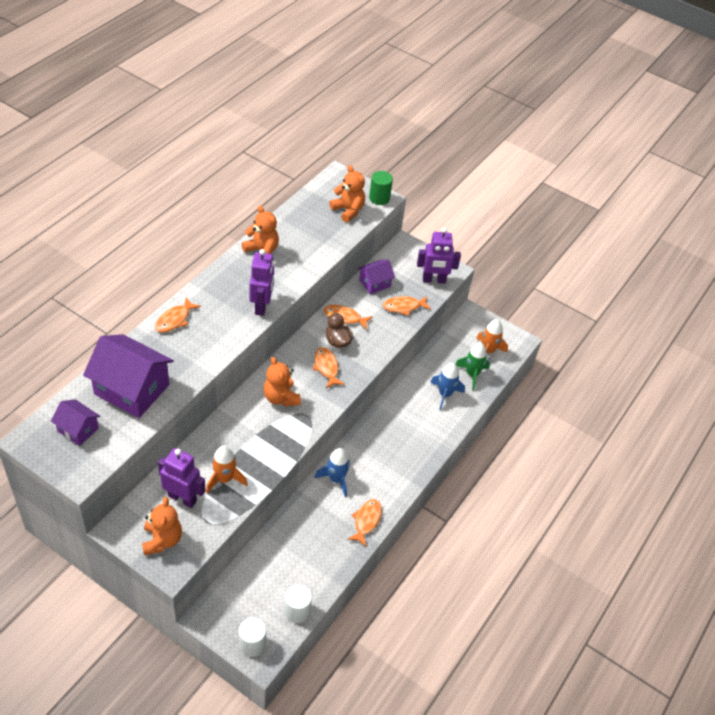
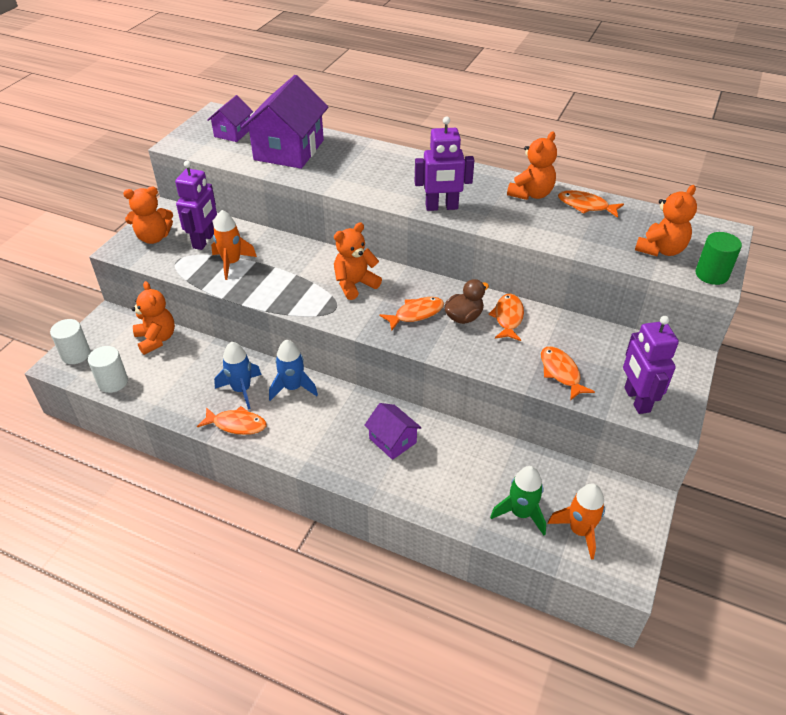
camera: 85 degrees right, 5 degrees down
orange fish [155,297,201,333] -> orange fish moved to [558,190,624,218]
purple house [358,260,395,294] -> purple house moved to [364,403,422,460]
blue rocket [430,363,465,410] -> blue rocket moved to [214,342,262,409]
none -> orange teddy bear [132,281,175,355]

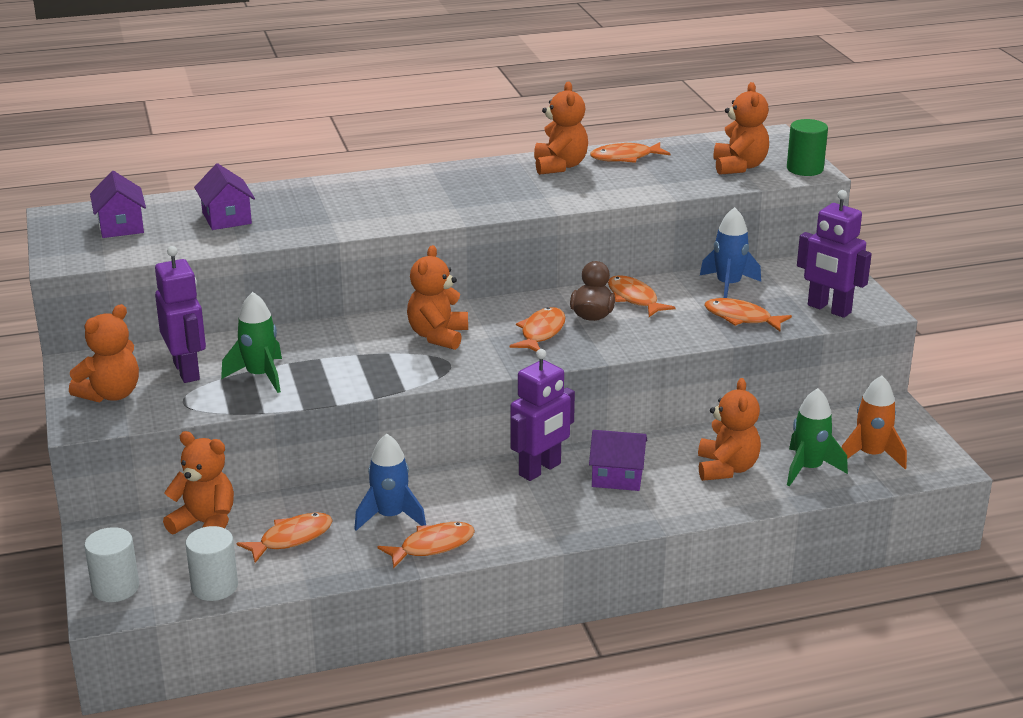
camera: 40 degrees left, 15 degrees down
orange rocket [211,210,257,280] -> green rocket [221,292,282,393]
purple house [241,75,328,169] -> purple house [194,163,255,230], size x0.53
blue rocket [269,339,318,401] -> blue rocket moved to [700,207,761,298]
purple robot [415,116,474,211] -> purple robot moved to [511,349,575,481]
none -> orange fish [237,513,333,563]
none -> orange teddy bear [698,378,761,481]

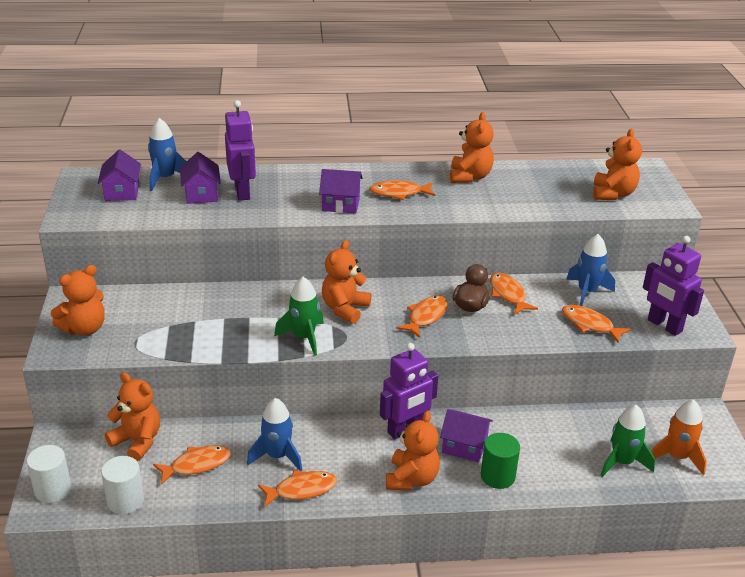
camera: 10 degrees right, 5 degrees up
purple robot [155,246,206,383] -> purple robot moved to [225,100,256,201]
green rocket [221,292,282,393] -> green rocket moved to [274,277,324,356]
orange fish [590,142,670,163] -> orange fish moved to [369,180,435,200]
orange teddy bear [698,378,761,481] -> orange teddy bear moved to [386,411,440,491]
green cylinder [787,119,828,176] -> green cylinder moved to [481,433,520,489]
none -> blue rocket [148,118,187,191]
none -> purple house [319,169,363,214]

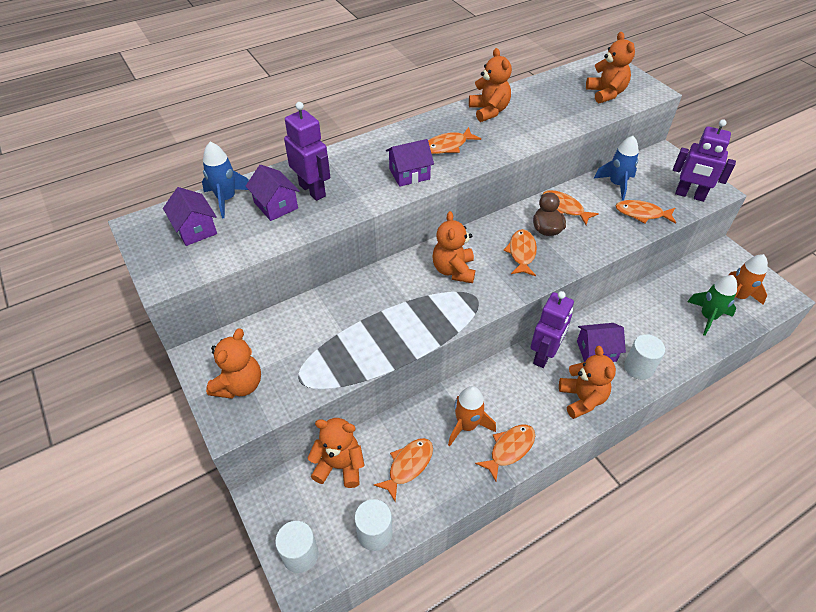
camera: 25 degrees left, 15 degrees up
blue rocket [247,398,302,471] -> orange rocket [448,386,496,446]
green rocket [274,277,324,356] -> none
green cylinder [481,433,520,489] -> white cylinder [624,334,665,380]

